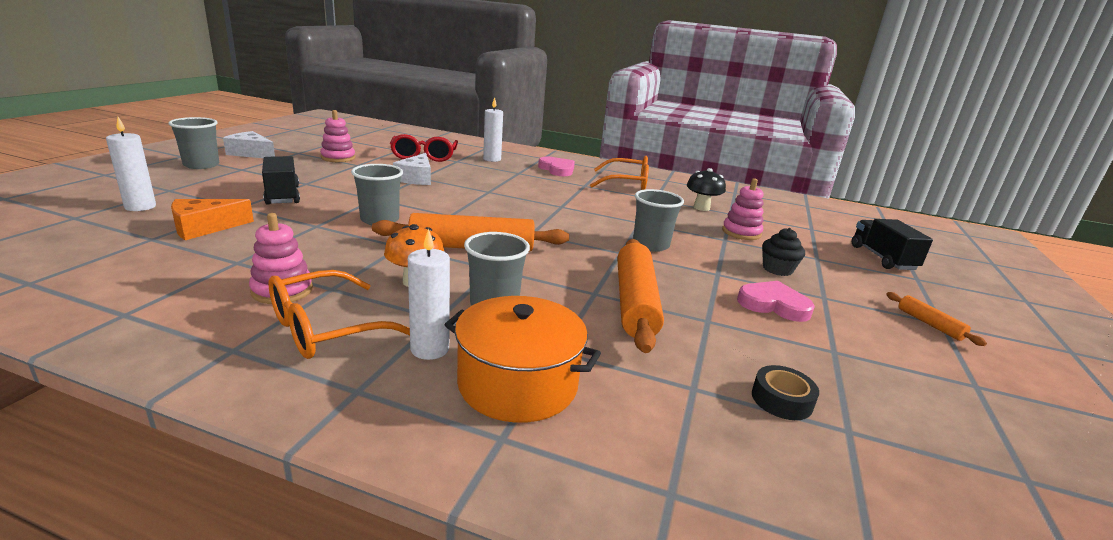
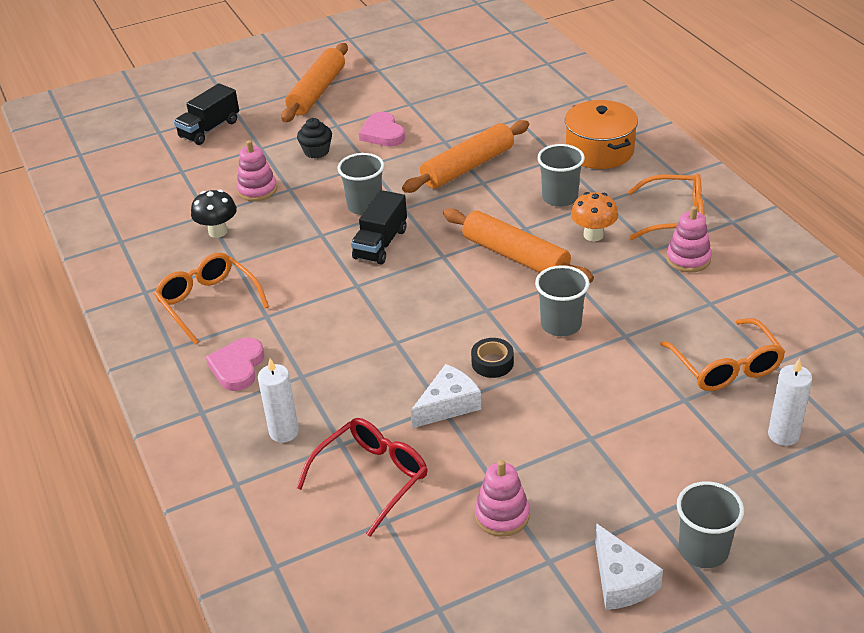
camera: 130 degrees left, 15 degrees up
orange cheese [171,199,254,240] -> orange glasses [660,318,785,391]
black truck [262,156,300,205] -> black truck moved to [351,190,407,265]
white candle [408,228,450,360] -> none
black tape [752,365,819,420] -> black tape moved to [471,338,514,378]
orange rolling pin [886,292,987,346] -> orange rolling pin [281,43,348,122], size x2.13

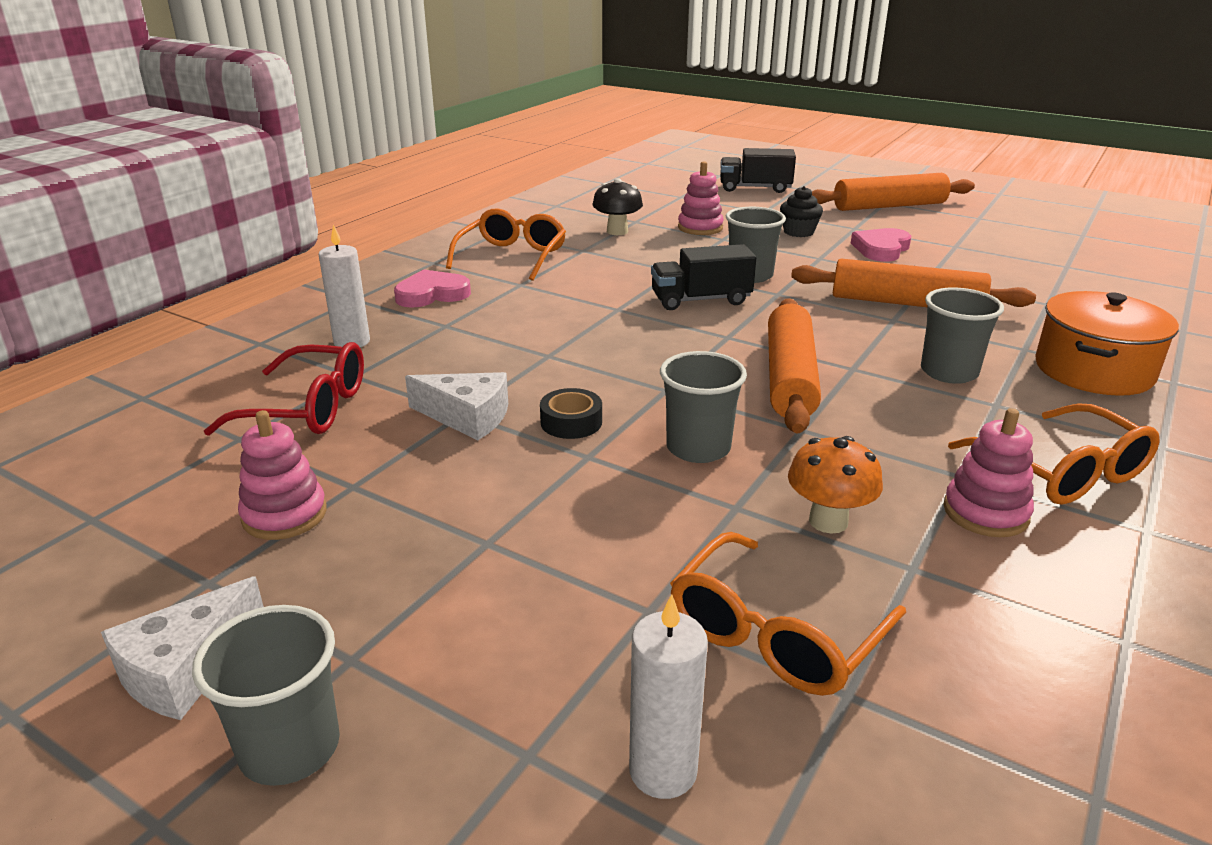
camera: 55 degrees right, 10 degrees down
orange mushroom [571,192,618,241] -> orange mushroom moved to [788,436,883,534]

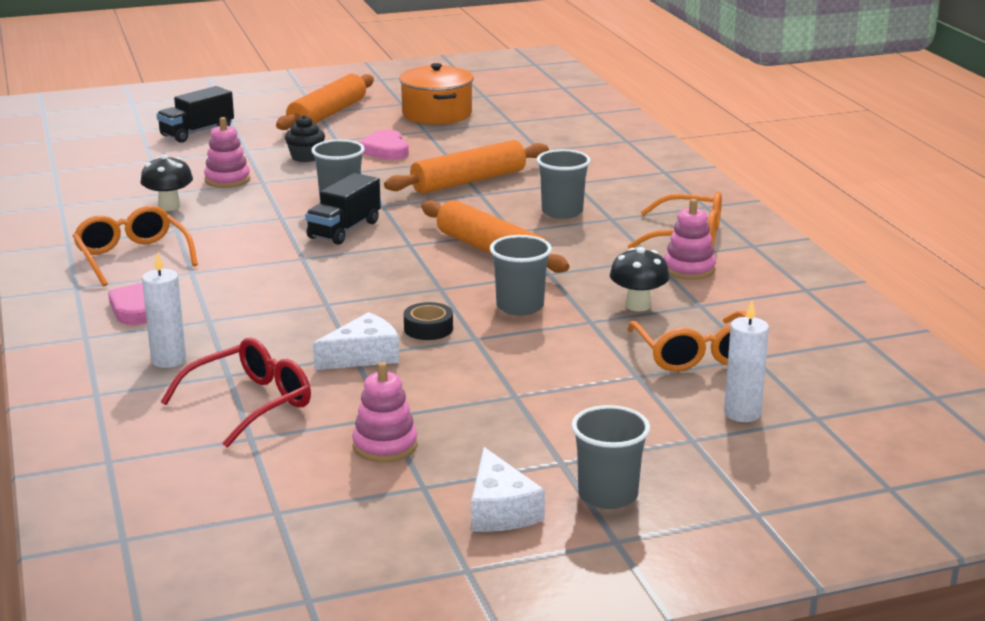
camera: 50 degrees left, 5 degrees down
orange mushroom [788,436,883,534] -> black mushroom [610,247,670,311]
orange pot [1035,291,1179,396] -> orange pot moved to [399,63,474,124]

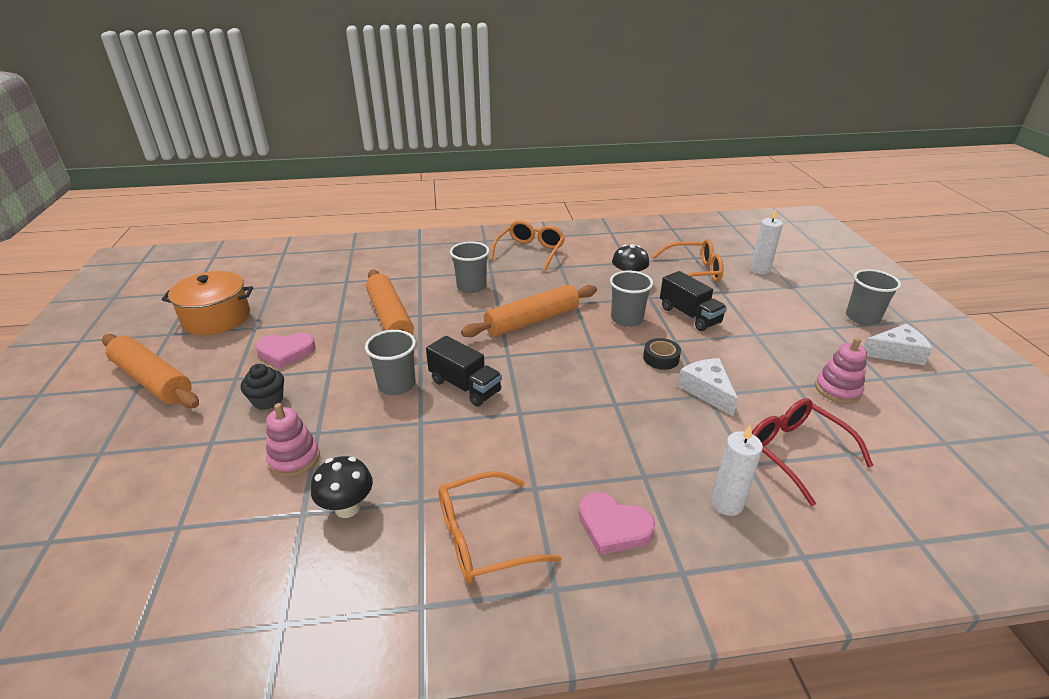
camera: 80 degrees left, 10 degrees up
black truck [156,86,234,143] -> black truck moved to [660,271,727,331]
pink stacking toy [664,199,716,280] -> none

